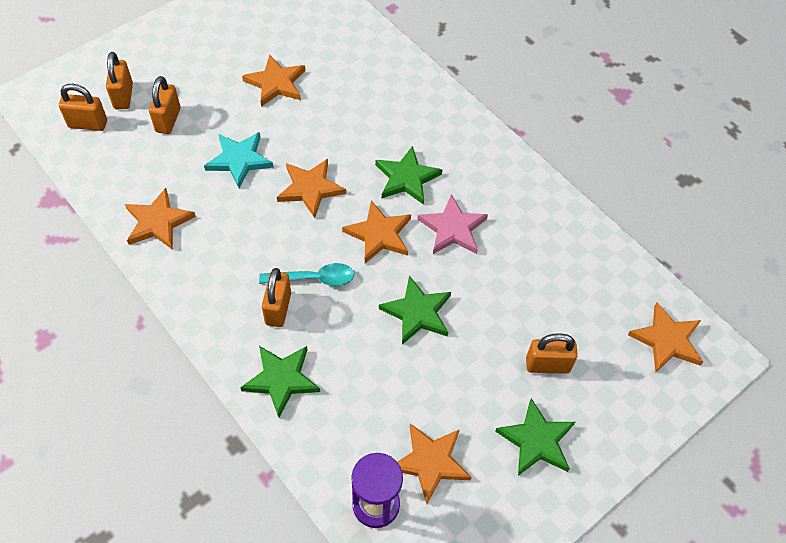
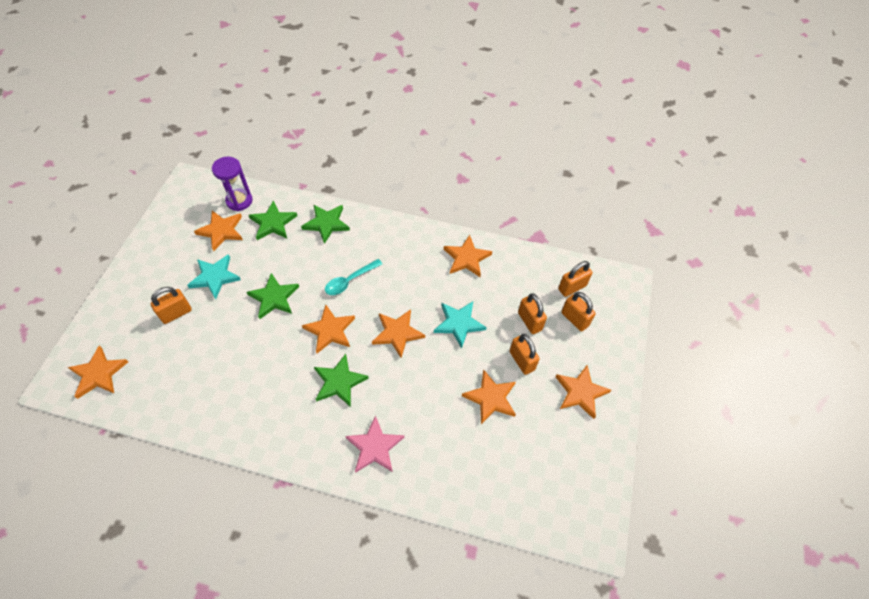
camera: 145 degrees right, 0 degrees up
orange padlock [262,268,291,327] -> orange padlock moved to [510,334,540,375]
pink star [417,194,488,254] -> pink star moved to [345,415,404,473]
green star [495,398,575,476] -> green star moved to [249,200,297,240]
none -> turquoise star [187,254,241,299]
none -> orange star [555,365,611,419]

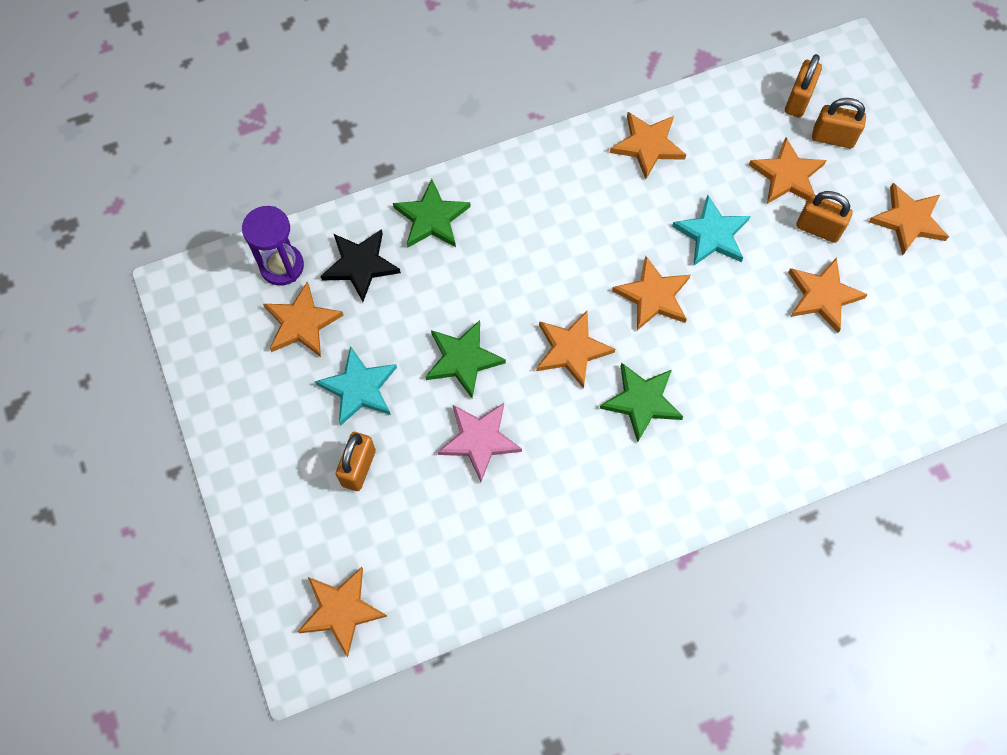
camera: 35 degrees left, 10 degrees up
green star [249,200,297,240] -> black star [320,229,401,302]
turquoise spoon [325,259,382,295] -> none
pink star [345,415,404,473] -> pink star moved to [438,403,522,482]
orange padlock [518,293,547,334] -> orange star [749,137,826,204]

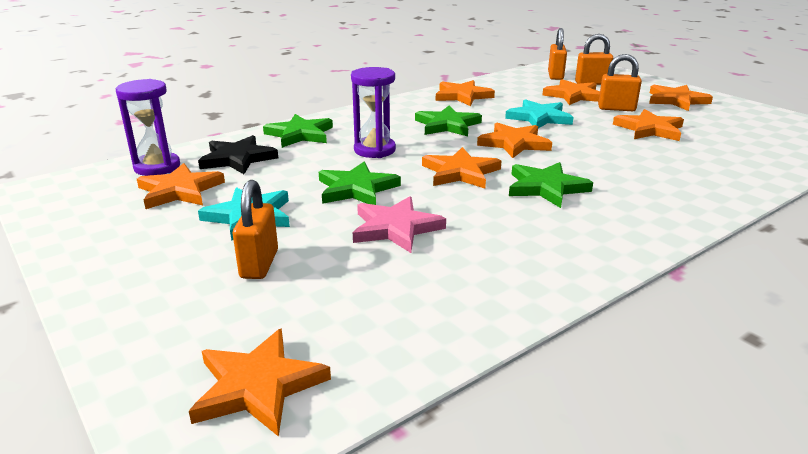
camera: 15 degrees left, 40 degrees down
none -> purple hourglass [351,67,396,158]
none -> green star [415,105,482,136]

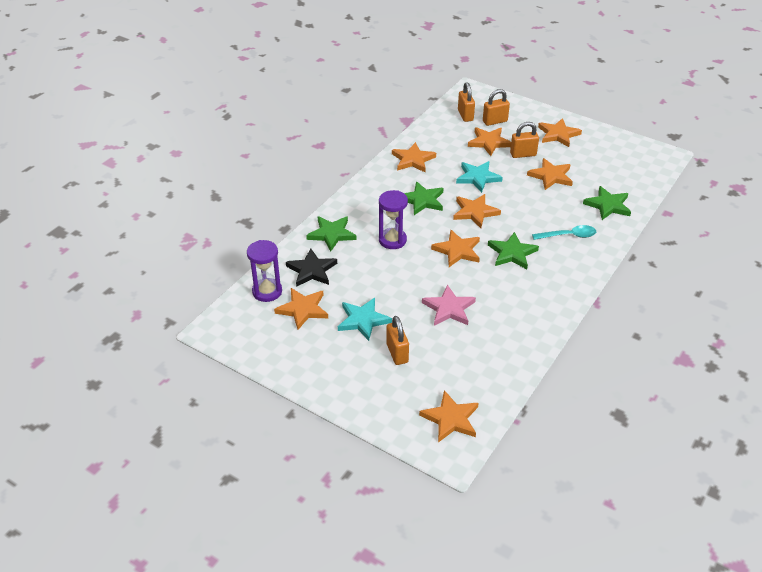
camera: 20 degrees left, 15 degrees up
green star [319,162,401,205] -> green star moved to [583,186,631,220]
none -> turquoise spoon [532,225,596,240]

